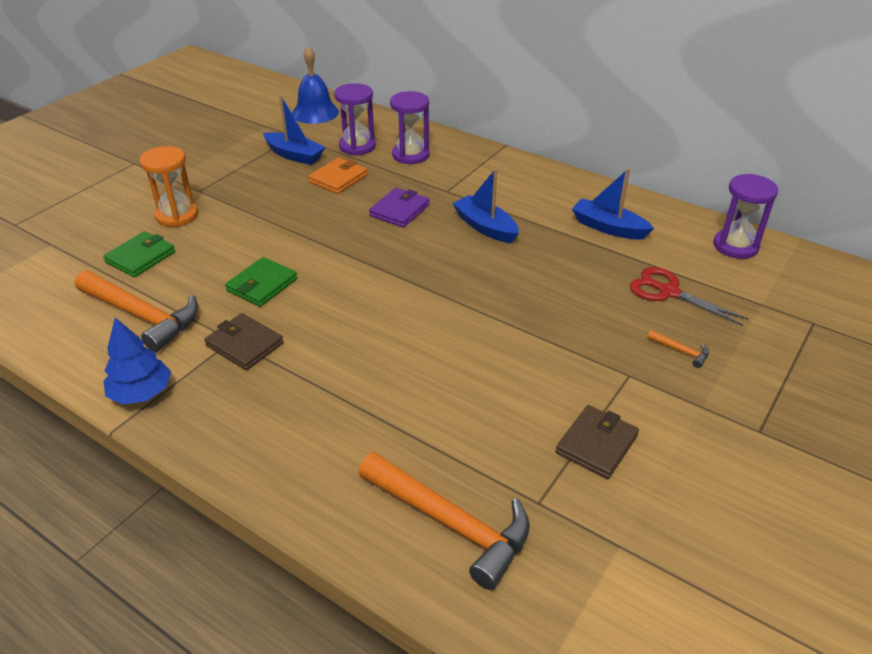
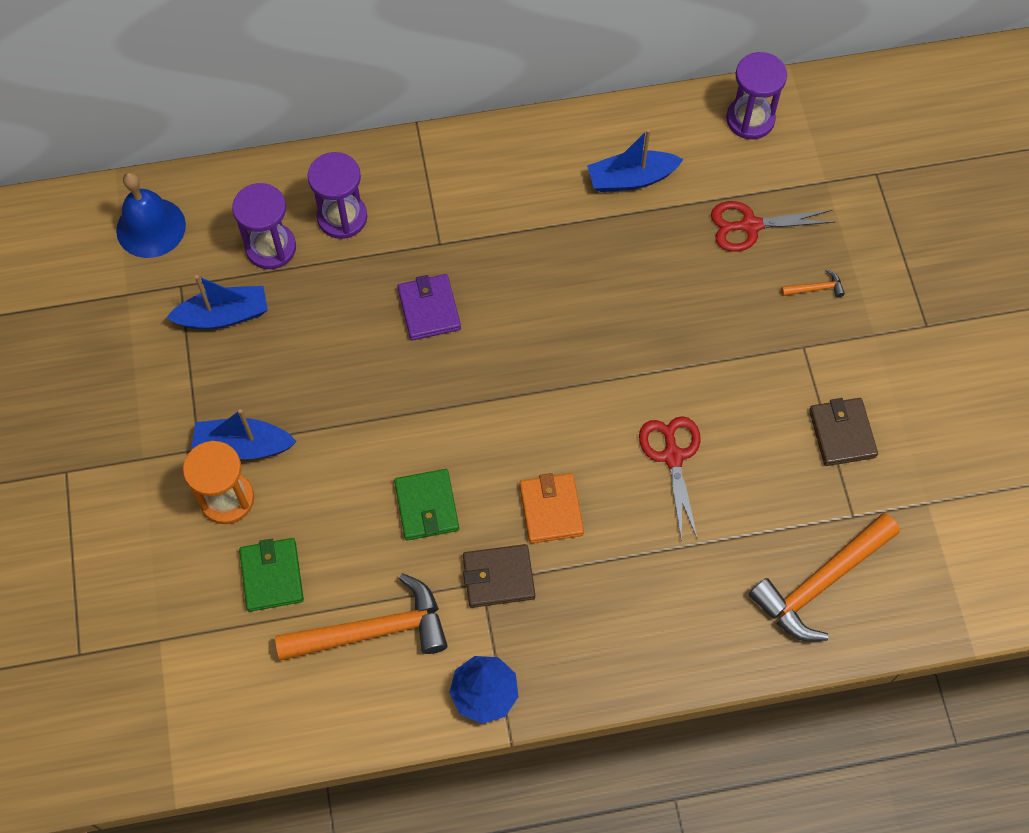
camera: 45 degrees left, 25 degrees up
orange wallet [308,157,368,194] -> orange wallet moved to [519,473,584,544]
orange hammer [358,452,530,590] -> orange hammer turned 150 degrees clockwise [749,513,900,641]
blue boat [452,169,519,243] -> blue boat moved to [191,409,297,459]
none -> red scissors [639,416,701,542]

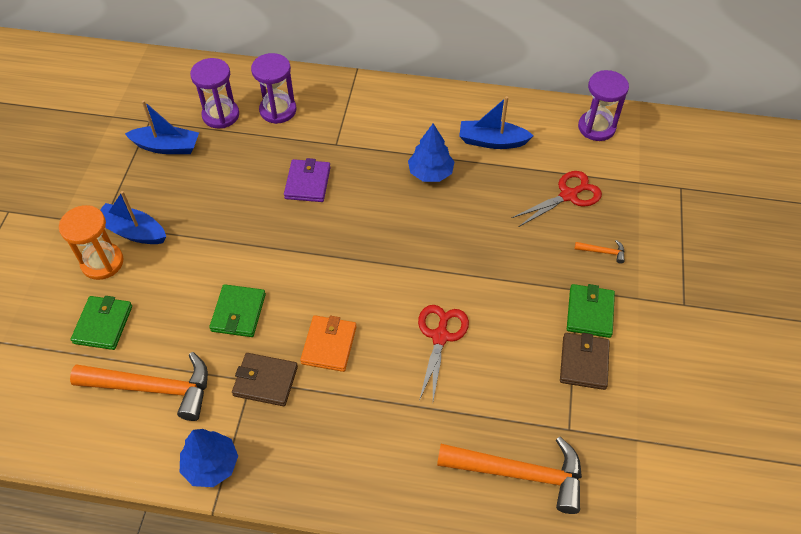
camera: 20 degrees right, 10 degrees down
blue bell [116,172,186,258] -> none
red scissors [711,201,835,252] -> red scissors turned 135 degrees clockwise [512,171,602,227]
orange hammer [749,513,900,641] -> orange hammer turned 150 degrees counterclockwise [437,437,582,514]
none -> blue tree [408,124,455,182]
none -> green wallet [567,284,615,338]

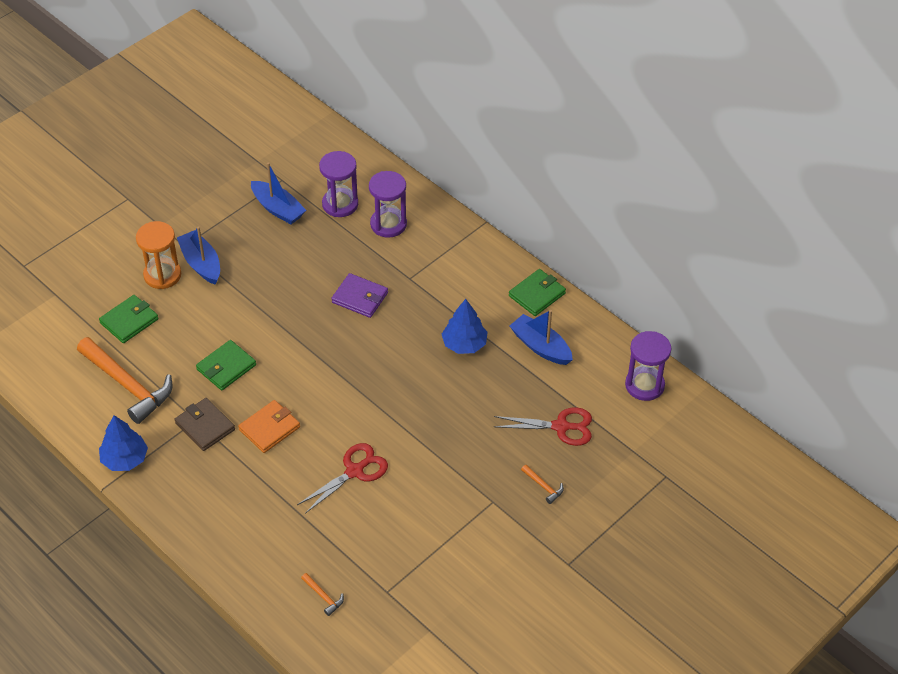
camera: 35 degrees right, 5 degrees down
purple wallet [284,158,331,202] -> purple wallet turned 75 degrees clockwise [331,273,388,318]
orange hammer [437,437,582,514] -> orange hammer [301,573,344,616], size x0.41
brown wallet [560,333,610,390] -> none
green wallet [567,284,615,338] -> green wallet moved to [509,269,566,316]

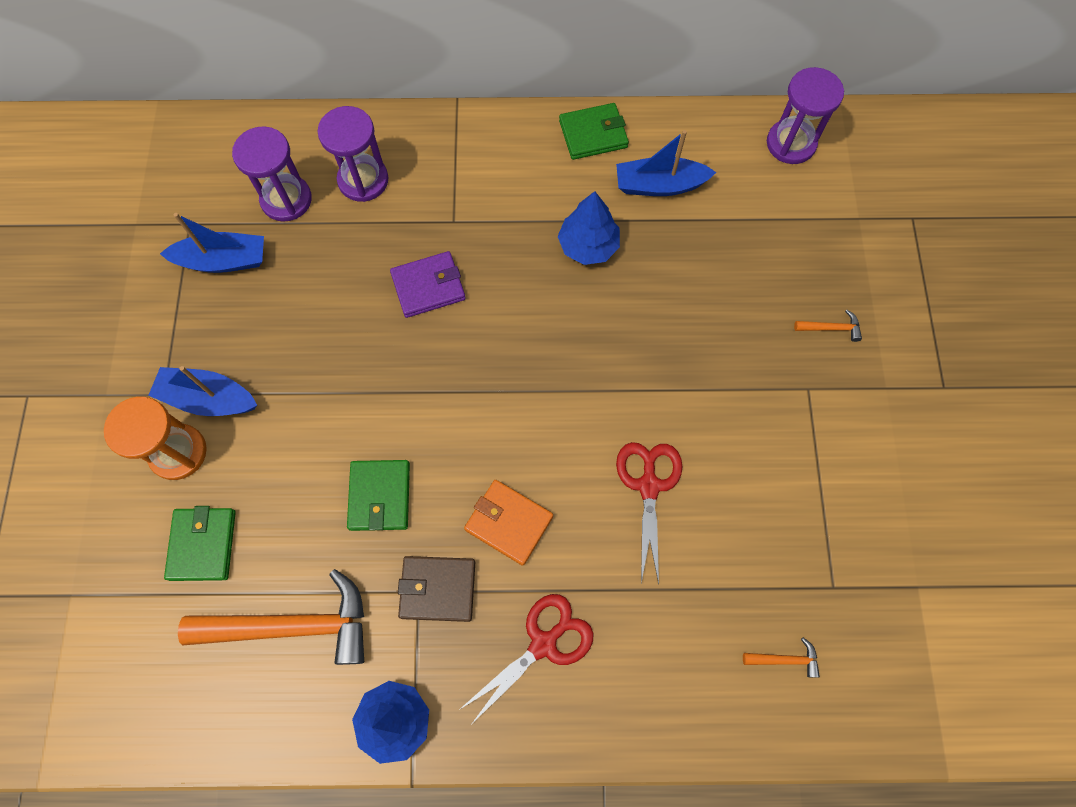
camera: 45 degrees left, 20 degrees up
orange wallet [238,400,300,453] -> orange wallet turned 60 degrees counterclockwise [464,480,553,566]
red scissors [494,407,592,446] -> red scissors moved to [459,594,594,722]
green wallet [509,269,566,316] -> green wallet turned 75 degrees clockwise [559,103,629,160]

